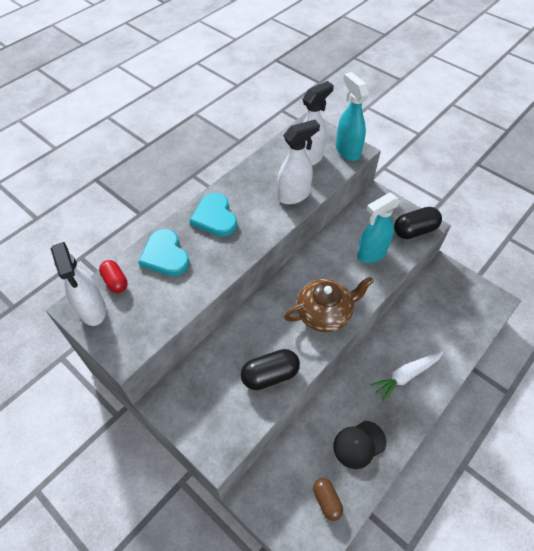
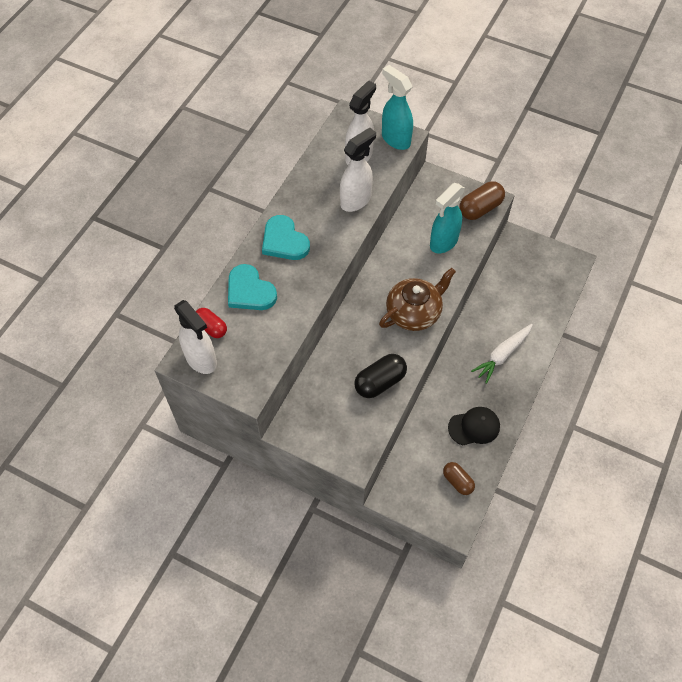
camera: 15 degrees left, 5 degrees up
black cap [333,421,386,469] -> black cap turned 150 degrees counterclockwise [448,407,500,445]
black capsule [394,207,442,239] -> brown capsule [459,182,505,220]

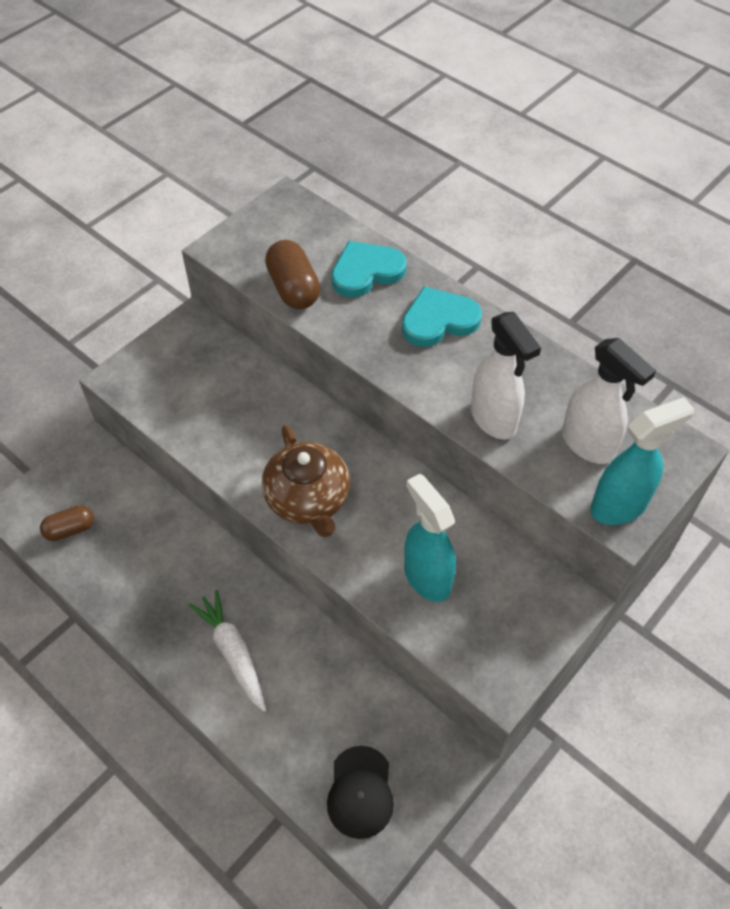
camera: 105 degrees right, 5 degrees down
white spray bottle [174,300,217,374] -> none
red capsule [196,308,227,338] -> none
black capsule [354,354,407,398] -> none
black cap [448,407,500,445] -> black cap moved to [327,746,394,839]
brown capsule [459,182,505,220] -> brown capsule moved to [265,240,320,309]

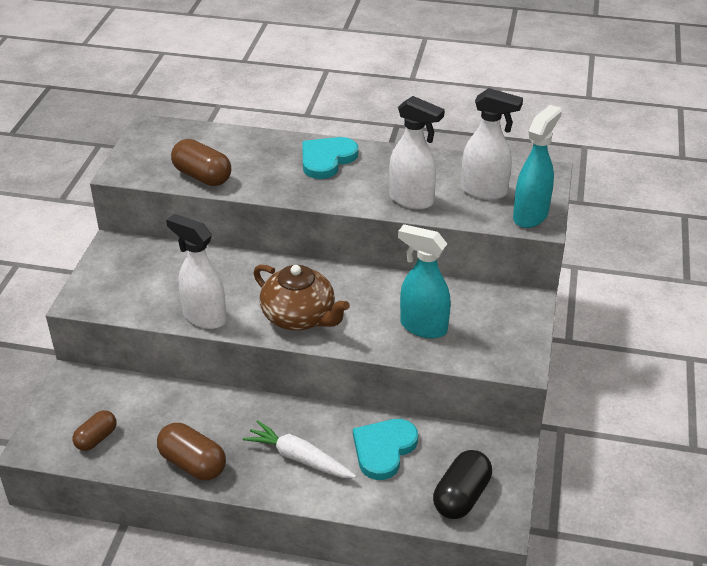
camera: 30 degrees left, 15 degrees down
black cap [327,746,394,839] -> black capsule [433,450,492,519]
turquoise heart [331,241,407,297] -> turquoise heart moved to [353,419,418,480]
none -> brown capsule [157,423,226,480]
none -> white spray bottle [166,214,227,329]

